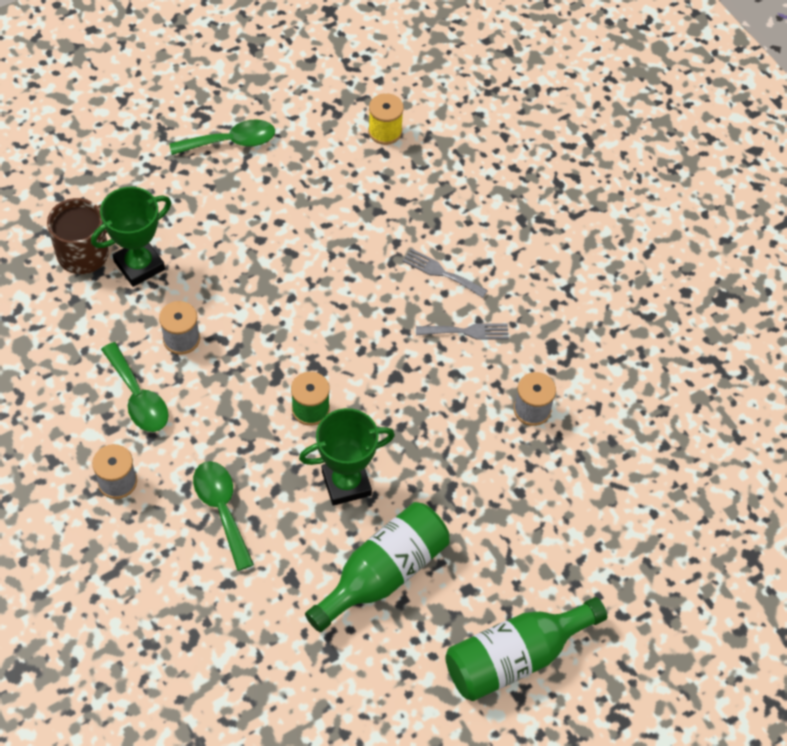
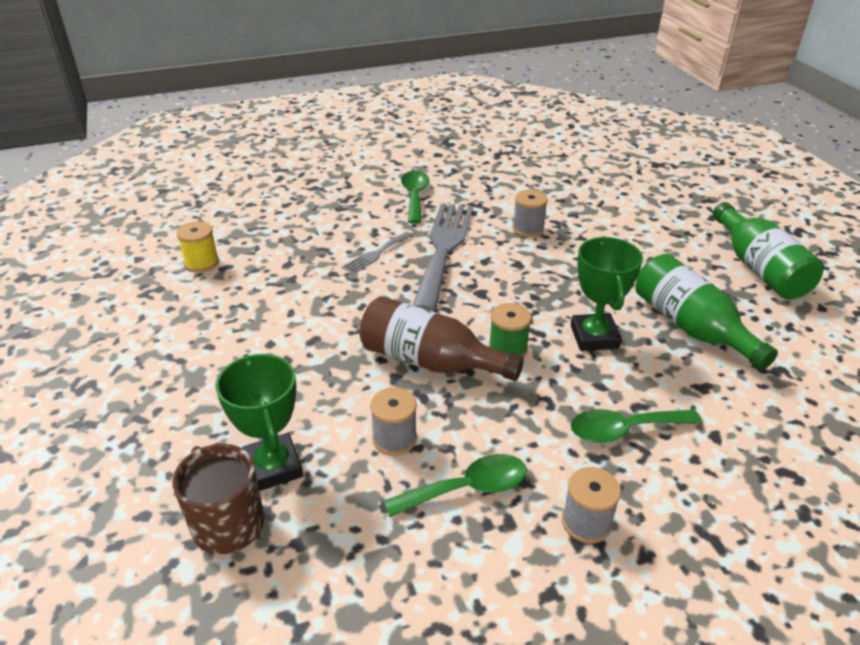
camera: 75 degrees left, 20 degrees down
green spoon [170,119,275,155] -> green spoon moved to [401,171,429,224]
grey fork [416,323,509,340] -> grey fork [413,203,473,312], size x2.24
none -> brown bottle [360,296,524,381]

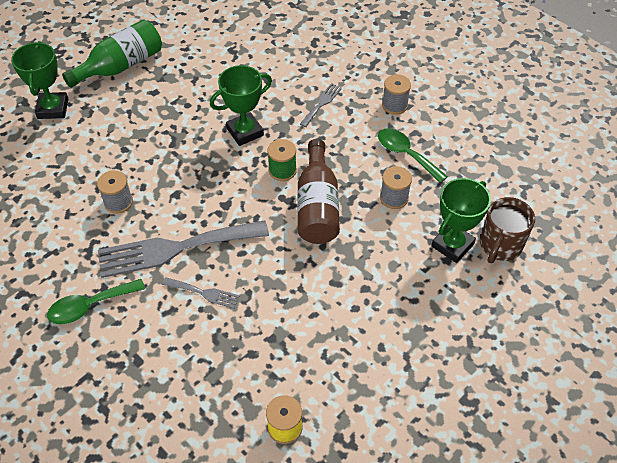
camera: 115 degrees left, 15 degrees up
green spoon [570,409,702,443] -> grey fork [300,83,342,127]
green bottle [636,254,778,370] -> none
none -> green trophy [11,41,68,119]

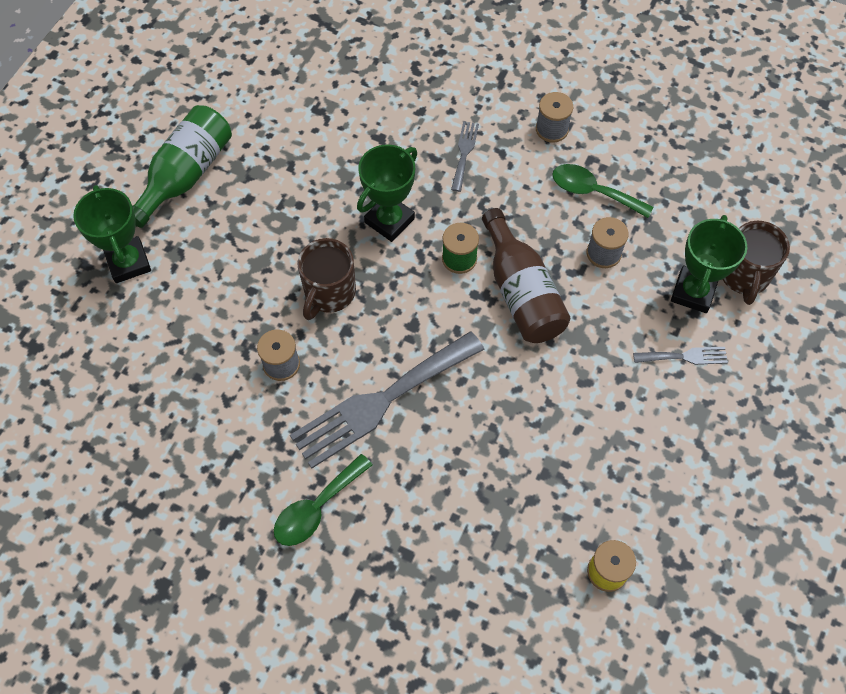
camera: 20 degrees left, 10 degrees up
grey fork [162,277,240,309] -> grey fork moved to [633,347,728,365]
none -> brown mug [297,238,356,320]

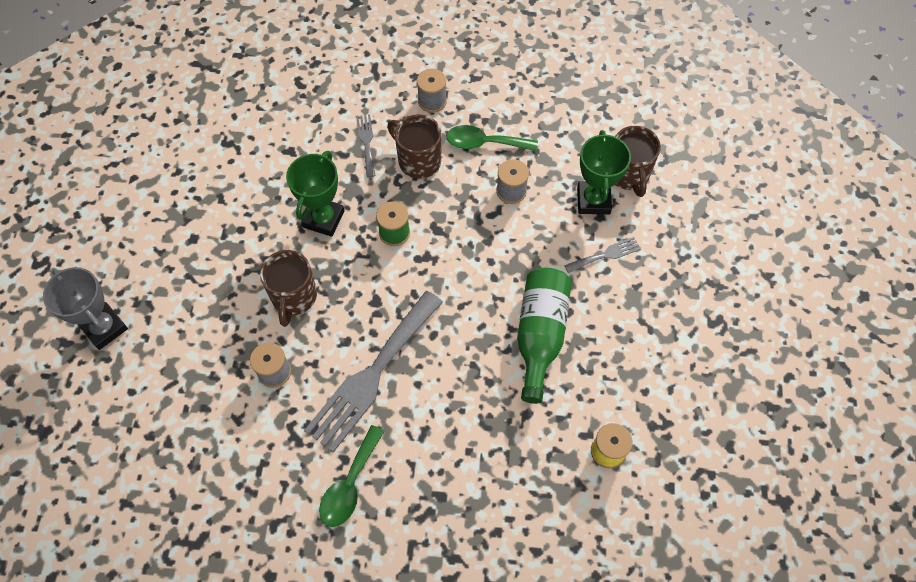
camera: 20 degrees left, 0 degrees up
green trophy [73,185,151,283] -> grey trophy [43,267,128,350]
green bottle [132,105,232,228] -> green bottle moved to [517,268,572,404]
brown bottle [482,208,571,343] -> none
none -> brown mug [387,114,441,179]

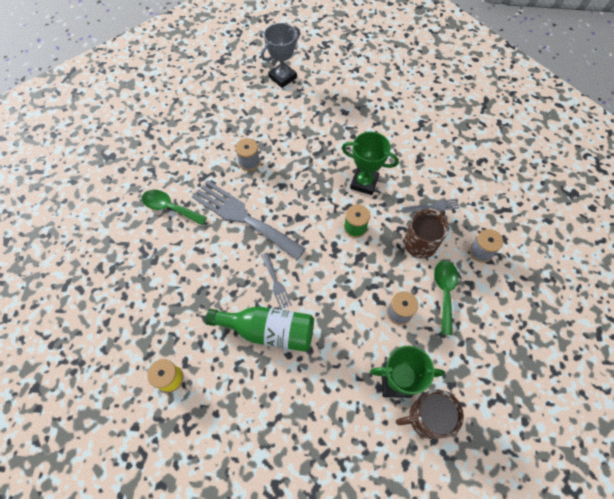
camera: 90 degrees right, 0 degrees up
brown mug [260,250,317,327] -> none
grey fork [564,237,641,273] -> grey fork moved to [261,253,292,309]

